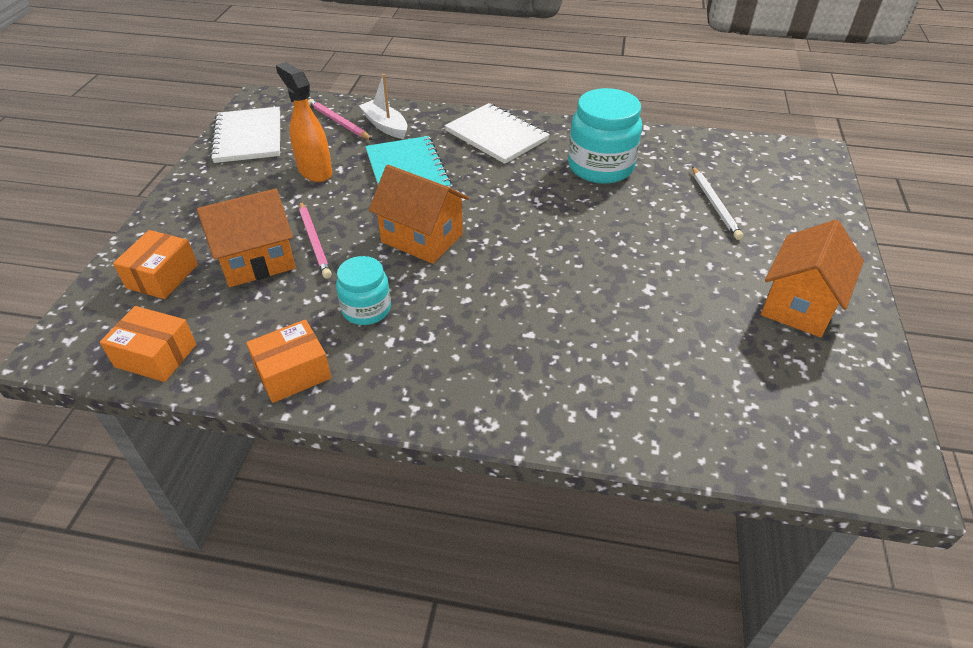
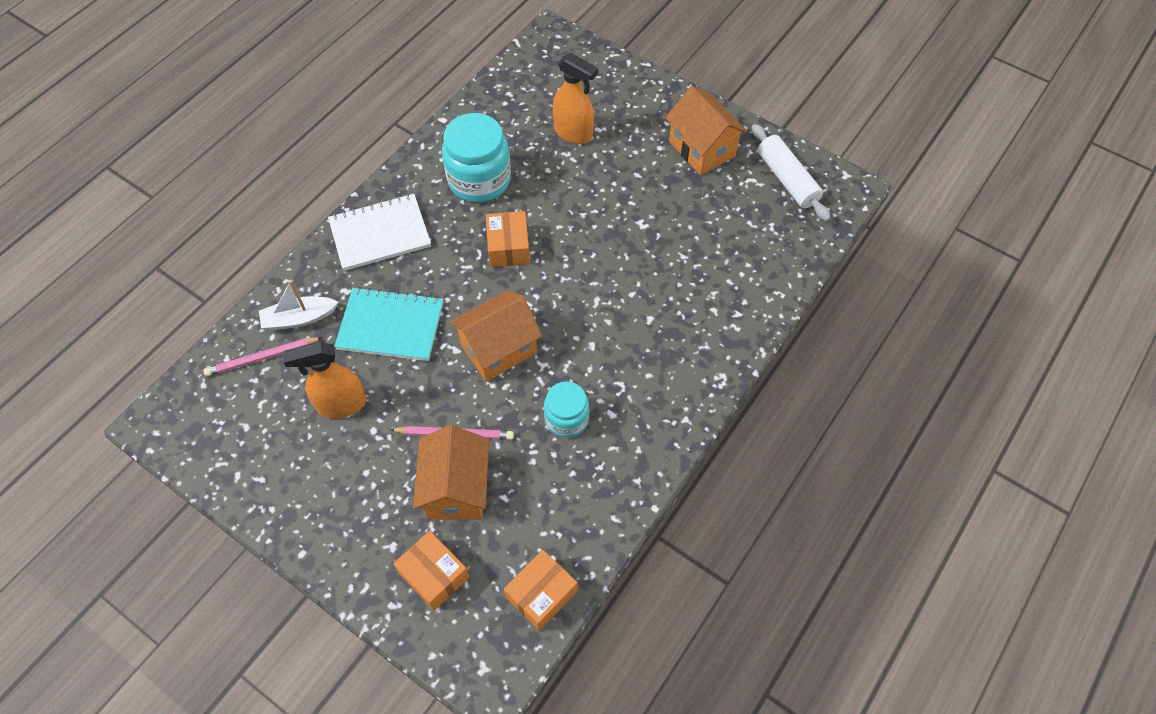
camera: 65 degrees left, 15 degrees up
white notebook [210,107,280,163] -> none
orange box [246,319,332,403] -> orange box moved to [486,211,530,267]
white pencil [692,166,743,240] -> orange spray bottle [553,53,598,144]
none -> white rolling pin [751,124,831,222]

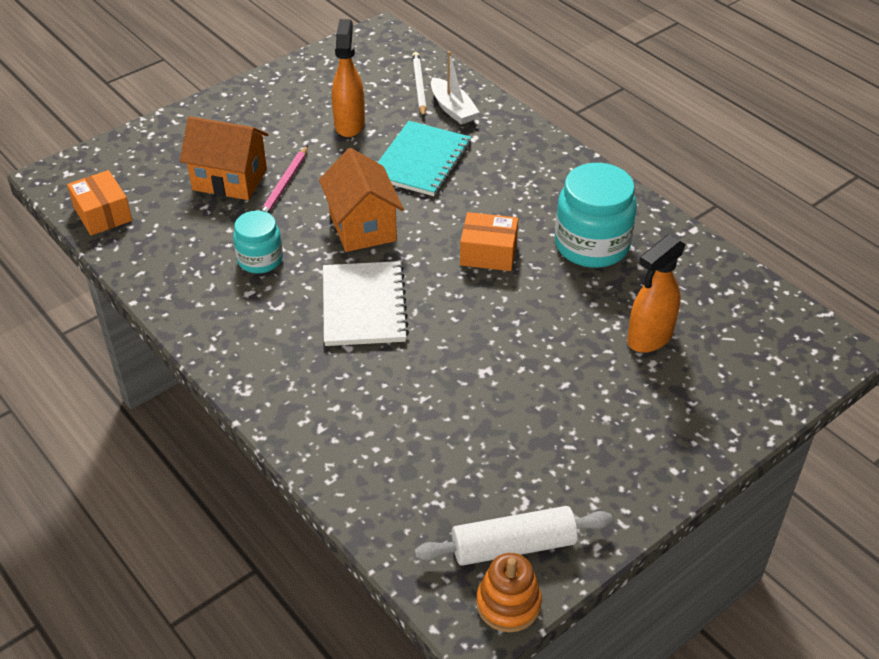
camera: 105 degrees right, 15 degrees down
pink pencil [203,337,323,376] -> white pencil [412,52,426,117]
white boat [259,280,338,330] -> white boat turned 150 degrees clockwise [431,51,479,125]
white notebook [328,194,431,271] -> white notebook moved to [323,261,409,346]
orange box [393,531,469,611] -> none
orange house [665,86,748,175] -> none
none -> orange stacking toy [476,553,542,632]

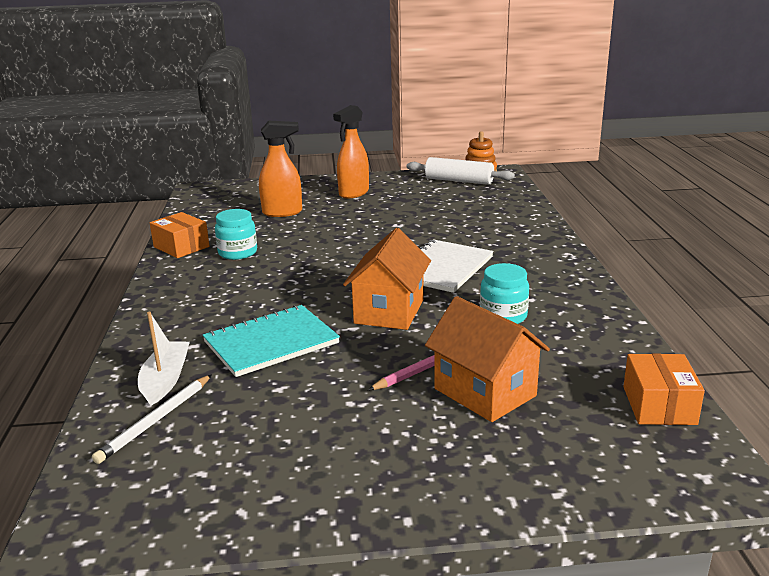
camera: 145 degrees left, 20 degrees down
orange spray bottle [332,19,365,137] -> orange spray bottle moved to [333,105,369,199]
orange box [460,212,518,271] -> orange box moved to [150,212,210,258]
turquoise jar [555,163,637,268] -> turquoise jar [215,209,257,260], size x0.60

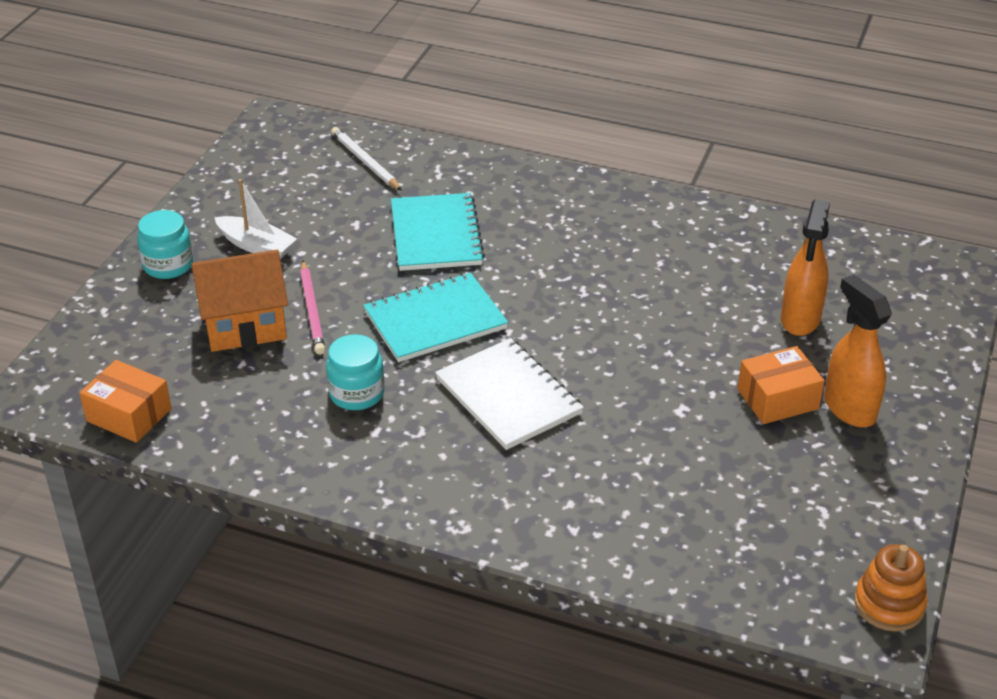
camera: 115 degrees right, 15 degrees up
white boat [138,312,190,406] -> white boat moved to [214,179,297,259]
orange box [150,212,210,258] -> orange box moved to [737,346,825,424]
turquoise jar [215,209,257,260] -> turquoise jar moved to [137,210,193,279]
orange house [343,228,431,330] -> turquoise notebook [363,273,508,362]
white rolling pin [407,157,515,185] -> none

